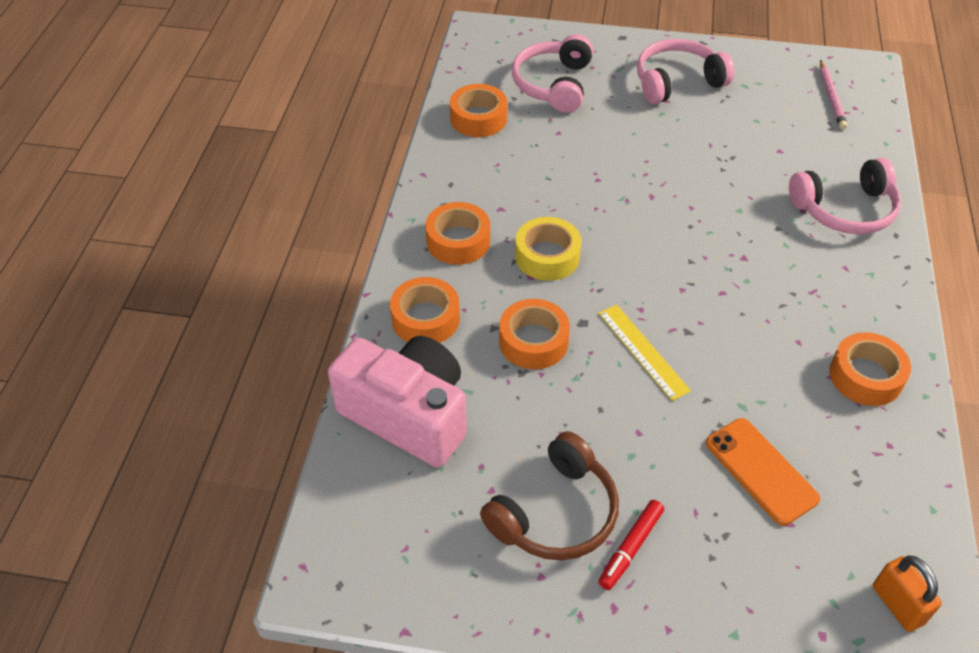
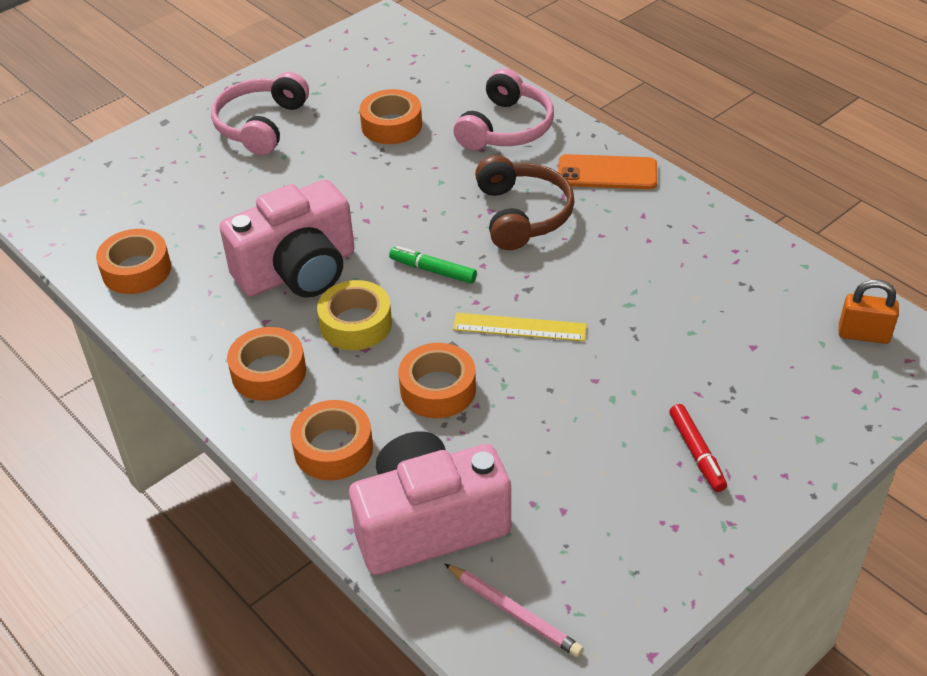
camera: 50 degrees left, 5 degrees down
brown headphones [480,431,619,560] -> brown headphones moved to [475,155,575,250]
pink headphones [512,34,593,113] -> none
orange phone [706,418,820,526] -> orange phone moved to [558,154,657,189]
pink pencil [820,60,847,130] -> pink pencil moved to [444,563,584,657]
orange tape [829,332,911,406] -> orange tape moved to [359,89,422,144]
none -> pink camera [219,180,355,298]
none -> green marker [389,246,477,284]

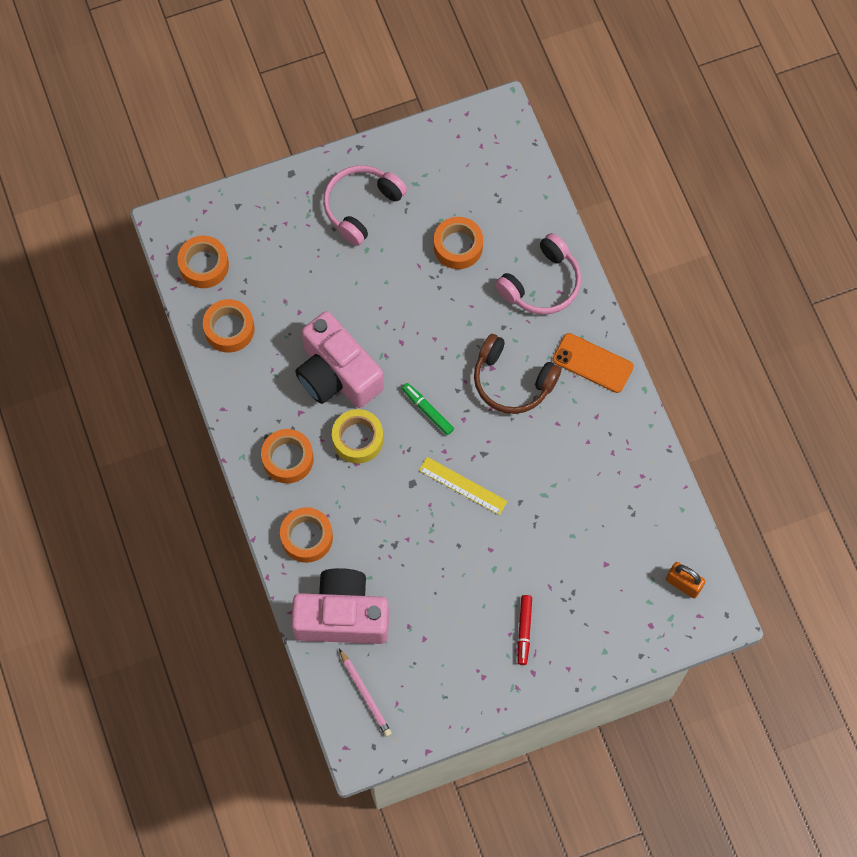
camera: 20 degrees right, 25 degrees up
pink camera [219,180,355,298] -> pink camera turned 60 degrees clockwise [295,311,384,408]
orange tape [398,343,476,418] -> orange tape moved to [177,236,229,288]
brown headphones [475,155,575,250] -> brown headphones turned 105 degrees clockwise [474,334,561,414]

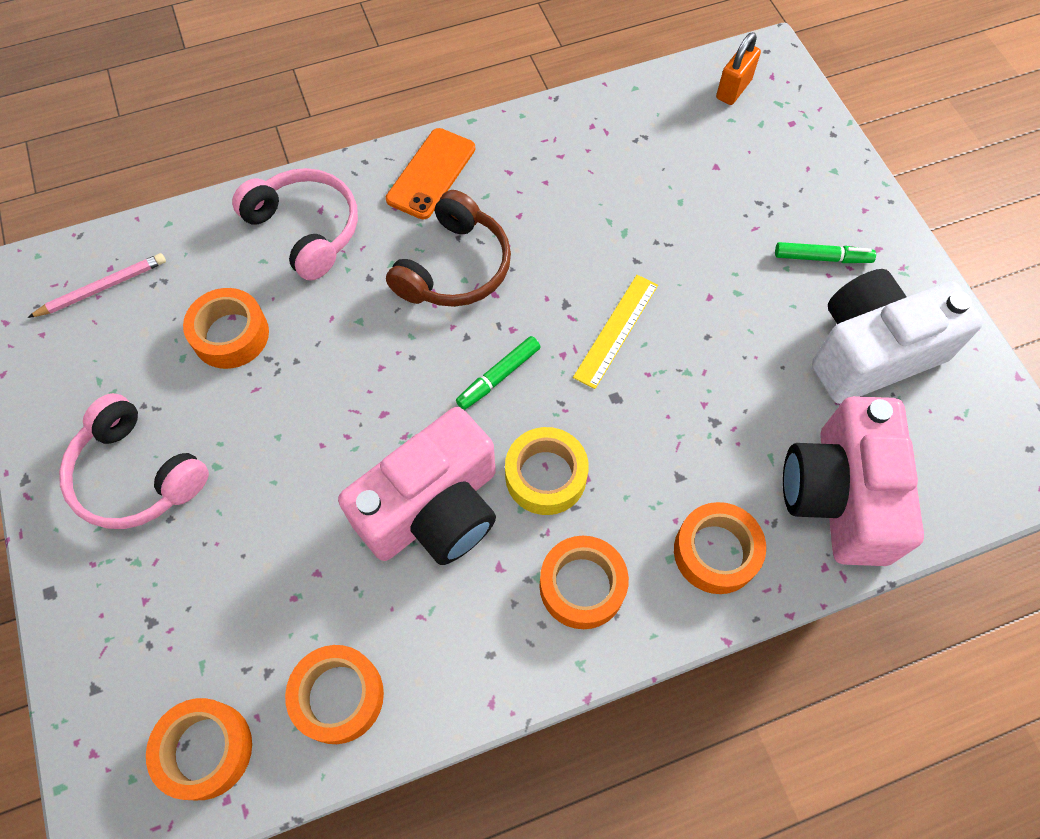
camera: 90 degrees left, 5 degrees down
pink pencil [339,649,392,737] -> pink pencil moved to [27,253,166,318]
red marker [517,595,532,665] -> green marker [775,242,876,263]
none -> white camera [812,269,984,404]

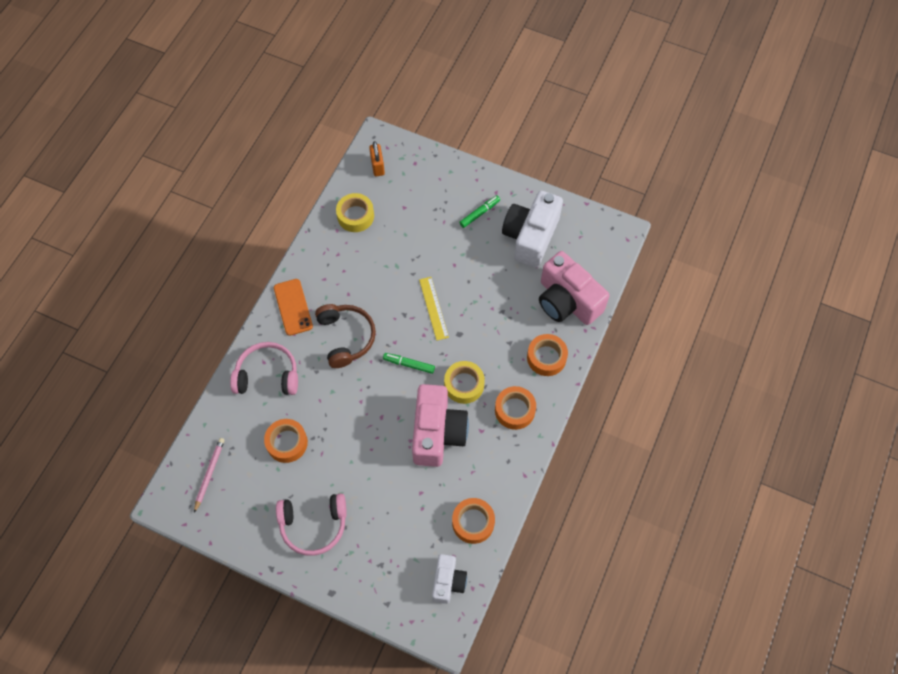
camera: 45 degrees left, 0 degrees up
orange tape [146,698,252,800] -> white camera [432,554,467,604]
green marker [456,336,540,410] -> green marker turned 105 degrees clockwise [383,353,435,374]
none -> yellow tape [336,193,374,232]

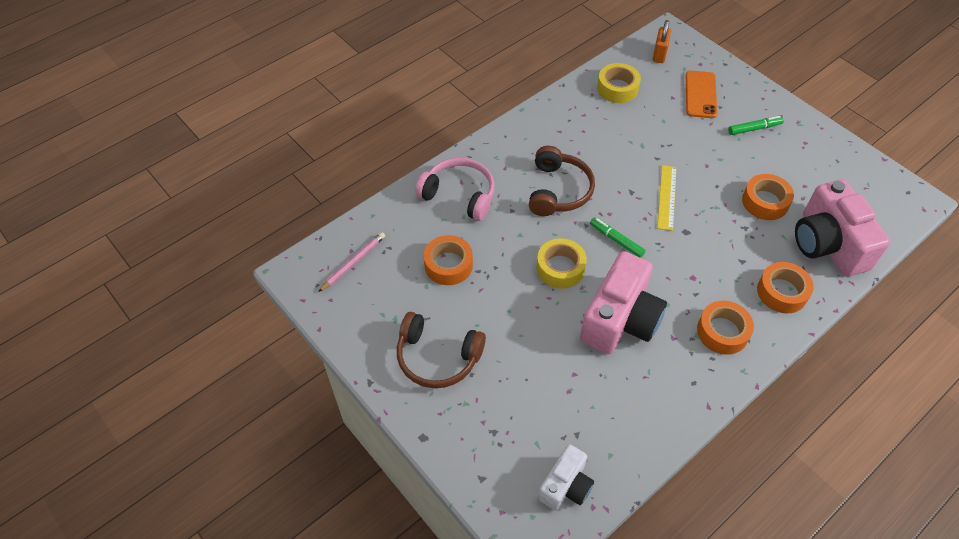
camera: 25 degrees right, 10 degrees down
orange phone [274,279,313,336] -> orange phone moved to [686,71,717,118]
pink headphones [276,493,347,556] -> brown headphones [397,312,486,388]
yellow tape [444,361,485,404] -> yellow tape moved to [536,238,587,289]
orange tape [452,498,495,544] -> orange tape moved to [742,174,794,220]
white camera [502,191,563,268] -> none

